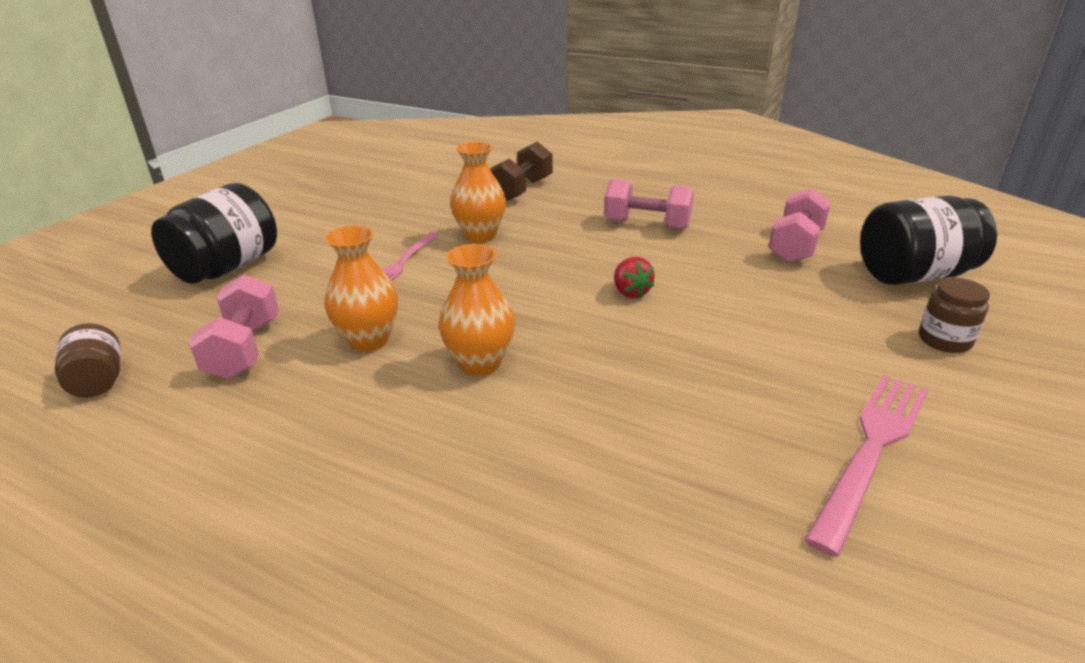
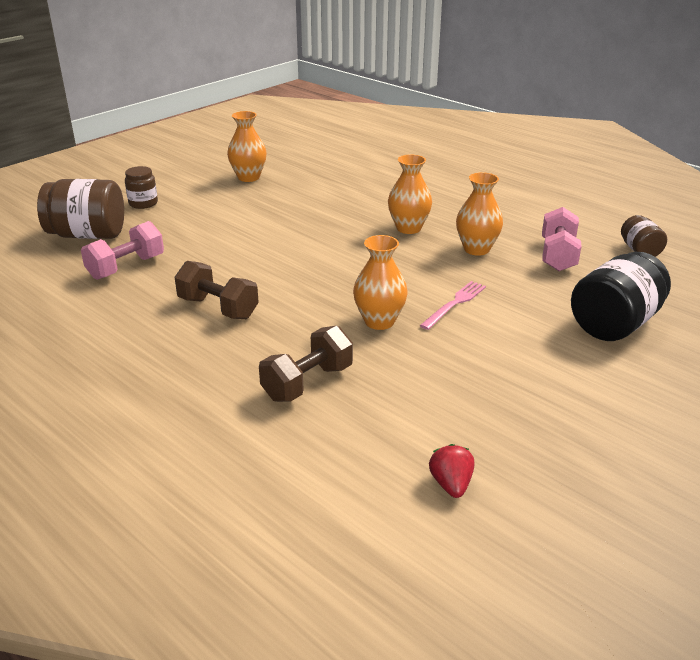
camera: 165 degrees left, 0 degrees up
pink dumbbell [604,179,694,229] -> brown dumbbell [174,261,259,319]
red strawberry [614,257,655,298] -> red strawberry moved to [429,444,474,498]
pink fork [804,375,928,557] -> orange vase [227,111,267,182]
black jar [860,196,997,285] -> brown jar [37,179,124,239]

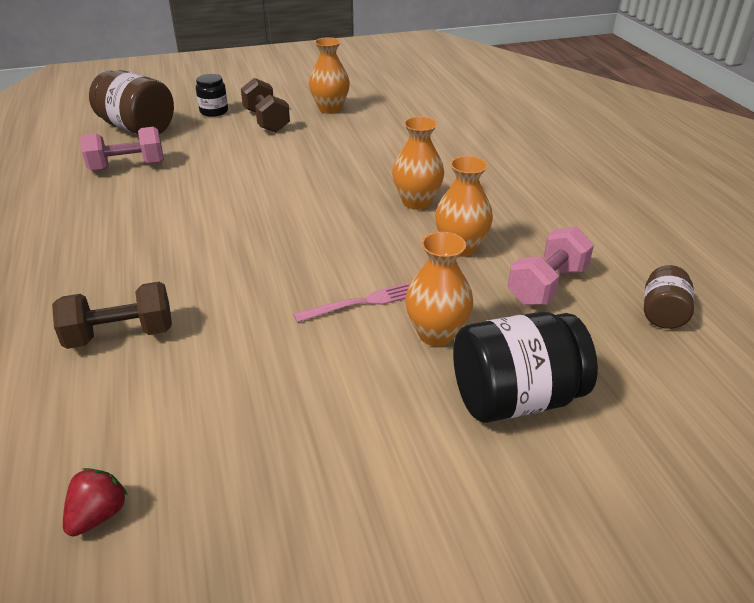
camera: 30 degrees right, 5 degrees up
brown jar [125,166,158,209] -> black jar [196,74,228,117]
brown dumbbell [174,261,259,319] -> brown dumbbell moved to [241,78,290,132]
orange vase [353,235,408,330] -> orange vase moved to [405,232,473,346]

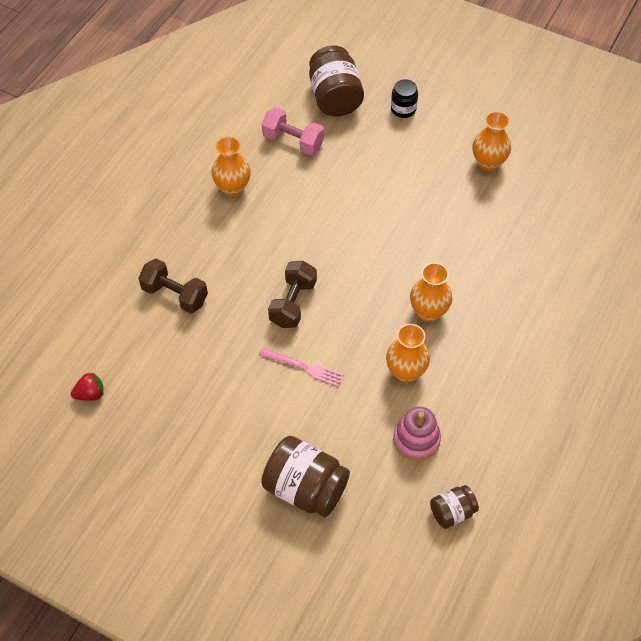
camera: 45 degrees right, 20 degrees up
brown dumbbell [241,78,290,132] -> brown dumbbell moved to [268,261,317,328]
orange vase [405,232,473,346] -> orange vase moved to [211,137,251,197]
black jar [453,312,598,423] -> brown jar [261,436,350,517]
pink dumbbell [508,227,594,305] -> pink stacking toy [393,407,441,461]

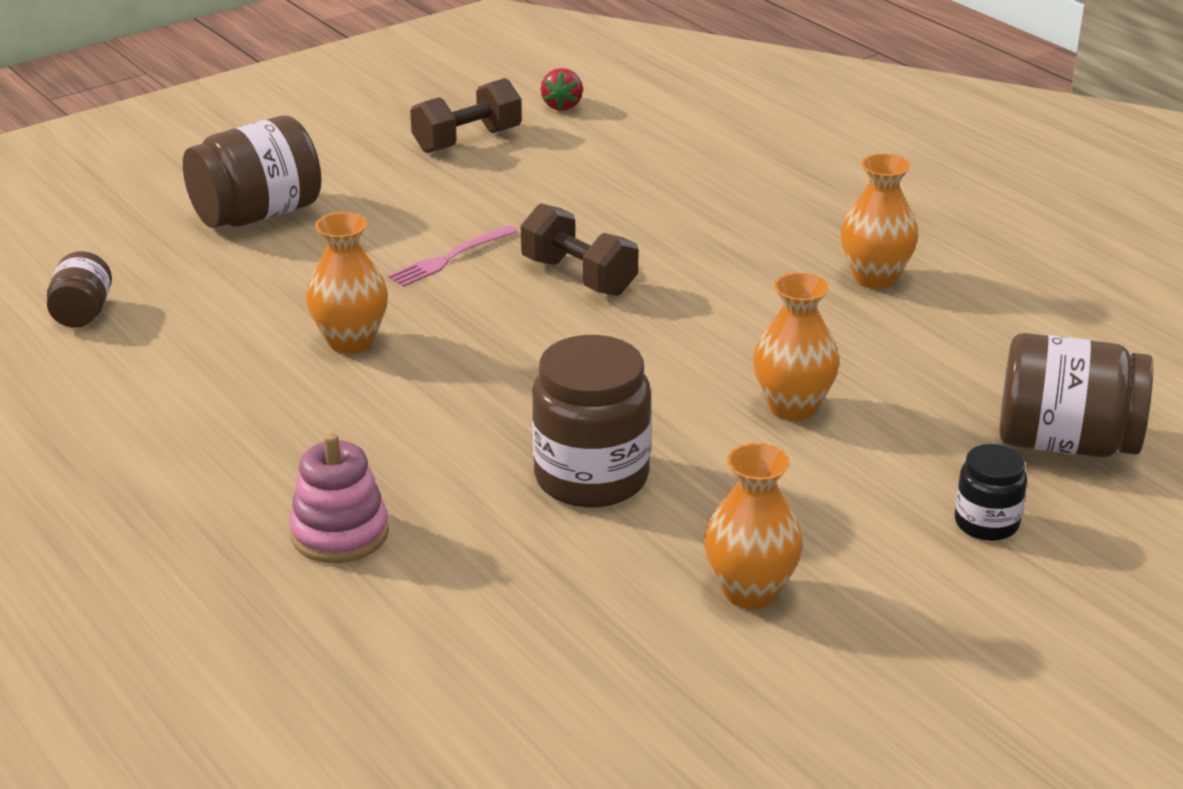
camera: 115 degrees right, 25 degrees down
brown dumbbell [138,258,208,314] -> brown dumbbell moved to [410,78,522,153]
pink dumbbell [262,107,324,155] -> none
pink stacking toy [393,407,441,461] -> pink stacking toy moved to [289,433,389,563]
orange vase [410,262,452,322] -> orange vase moved to [753,272,839,421]
none -> brown jar [532,335,651,508]

